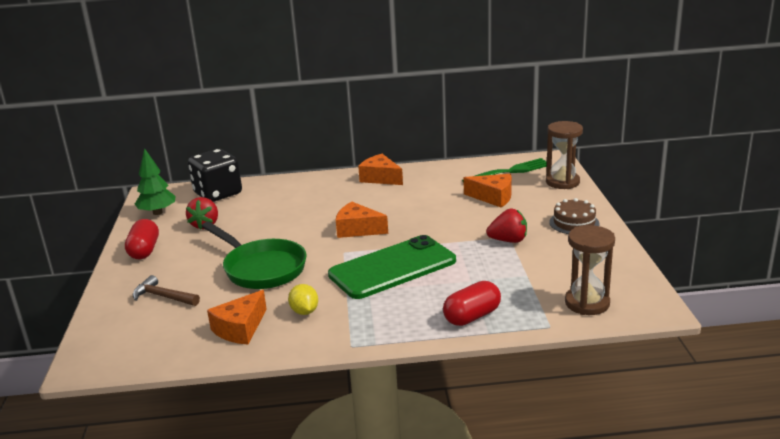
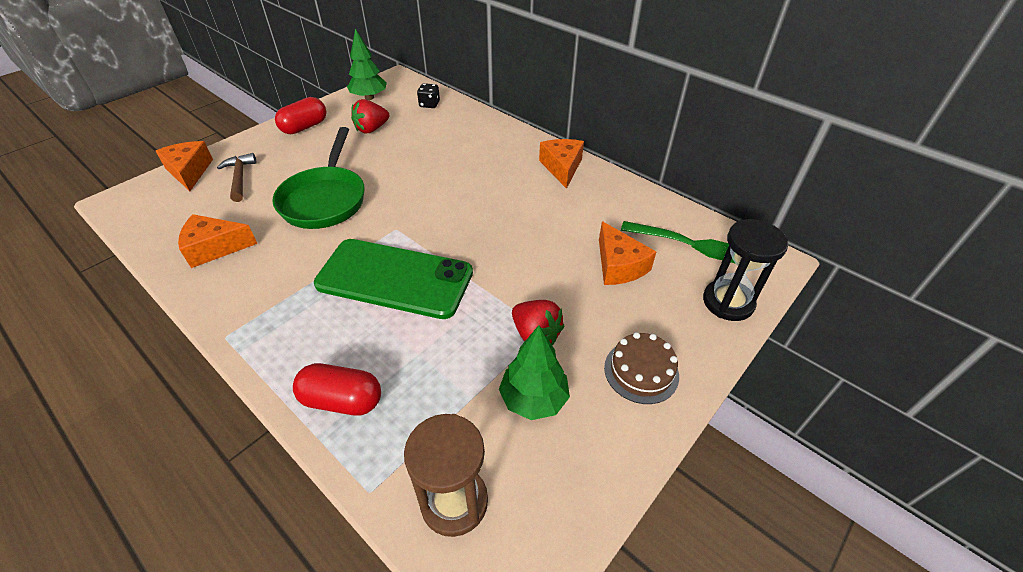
camera: 45 degrees right, 20 degrees up
black dice [188,149,242,202] -> black dice [417,83,440,108], size x0.45
yellow lemon [288,284,318,315] -> none
orange cheese [336,202,388,238] -> orange cheese moved to [156,141,213,191]
brown hourglass [546,121,583,189] -> black hourglass [703,219,788,321]
none -> green tree [499,325,570,420]

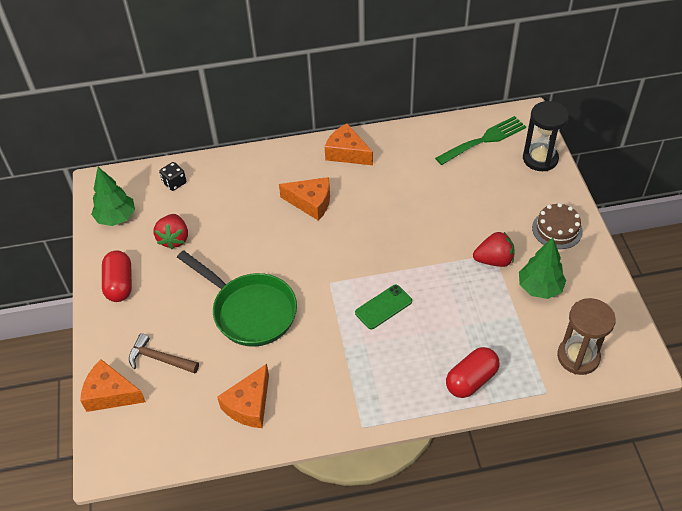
camera: 50 degrees left, 5 degrees up
green phone [314,239,473,319] -> green phone [355,285,412,329], size x0.46
orange cheese [599,221,656,285] -> orange cheese moved to [279,177,330,221]

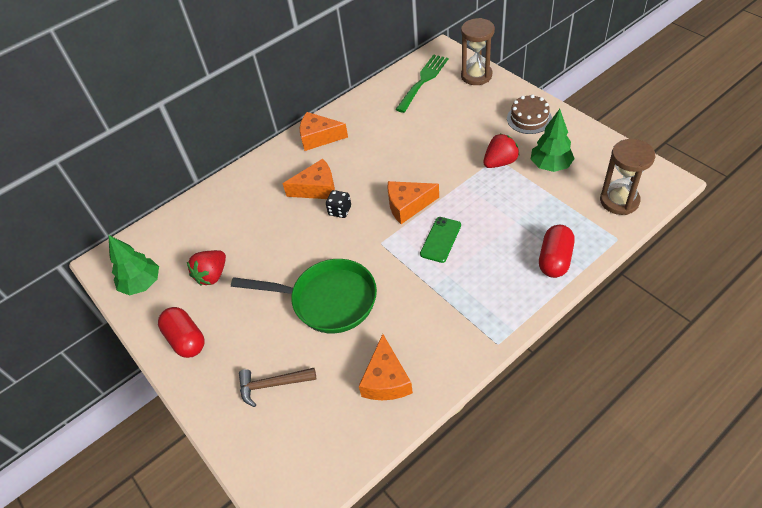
camera: 25 degrees left, 0 degrees up
orange cheese [80,359,146,412] -> orange cheese moved to [387,181,439,224]
red strawberry [154,214,188,249] -> red strawberry turned 60 degrees clockwise [187,250,226,286]
black dice [159,162,186,191] -> black dice moved to [326,190,351,218]
black hourglass [523,101,569,171] -> brown hourglass [461,18,495,85]

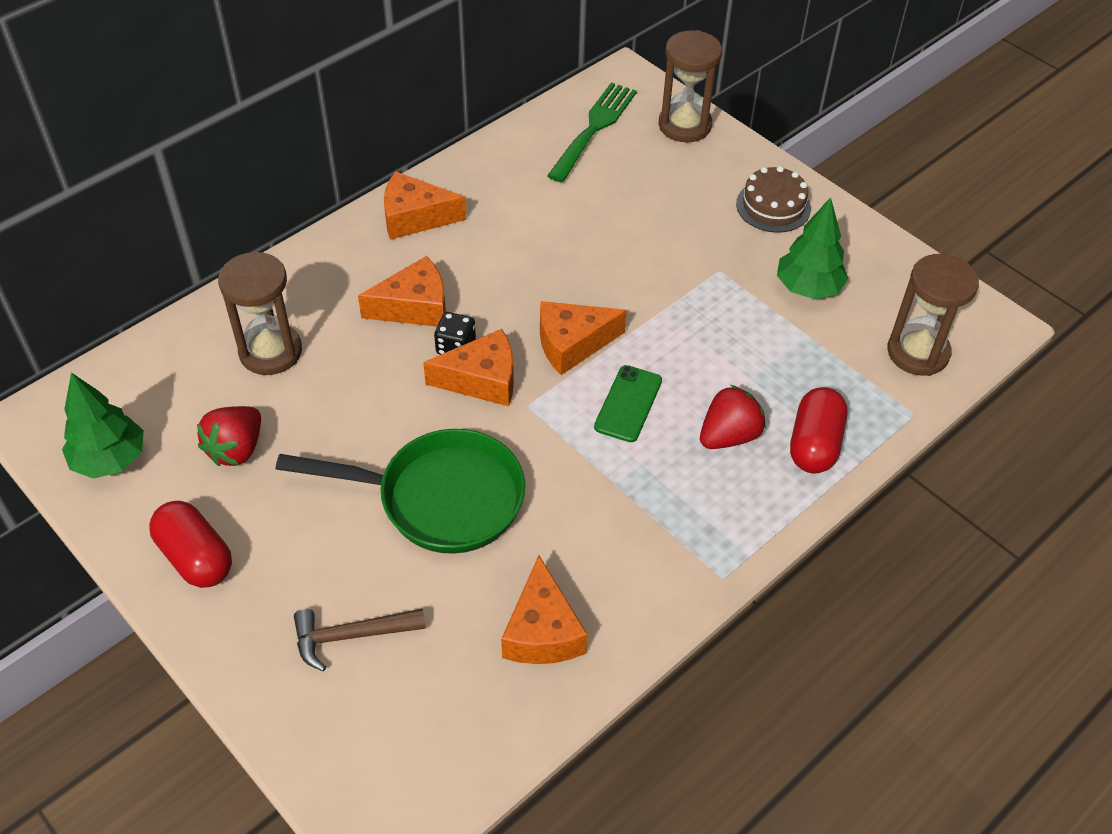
camera: 10 degrees left, 0 degrees up
red strawberry [483,133,520,168] -> red strawberry moved to [700,385,766,449]
none -> brown hourglass [218,251,302,375]
none -> orange cheese [423,329,514,406]

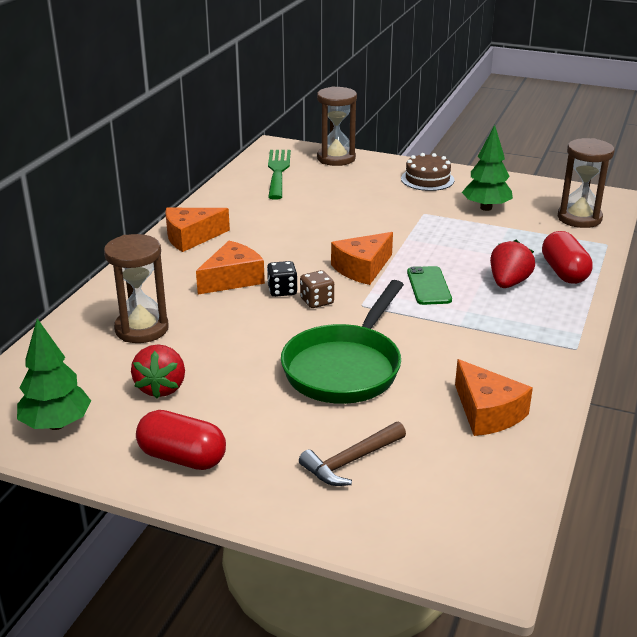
camera: 25 degrees left, 20 degrees down
green pan [276,429,525,554] -> green pan turned 135 degrees clockwise [281,280,404,404]
orange cheese [423,329,514,406] -> brown dice [300,270,334,308]

